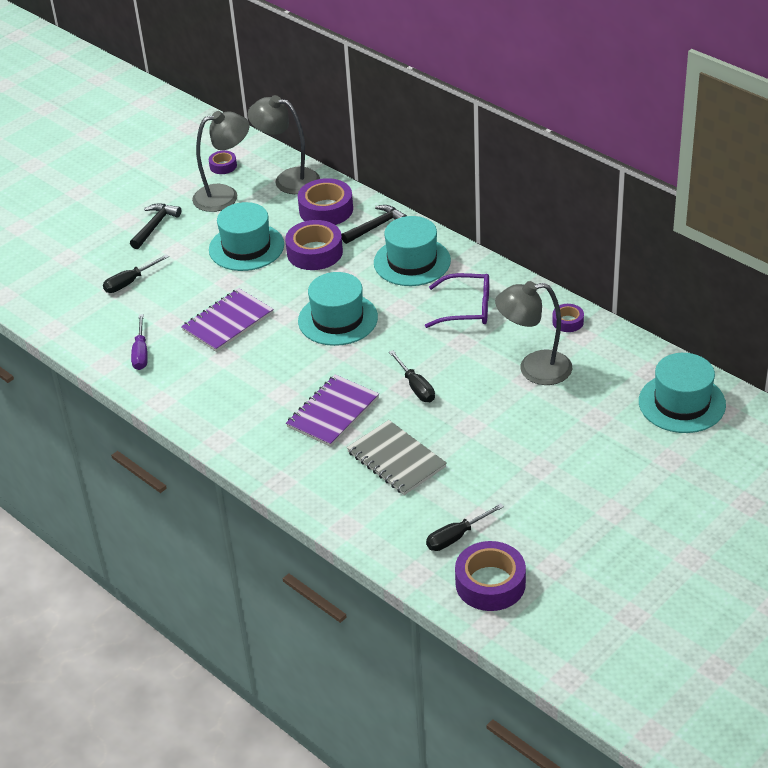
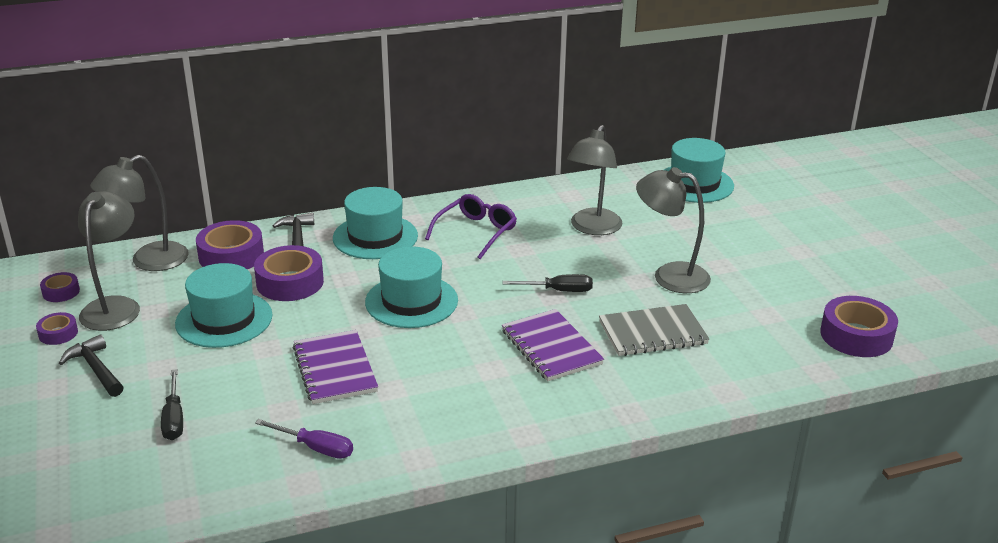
camera: 65 degrees left, 10 degrees down
black screwdriver [426,503,504,551] -> none
purple tape [552,304,584,332] -> purple tape moved to [36,312,78,345]
none -> grey lamp [636,167,711,293]

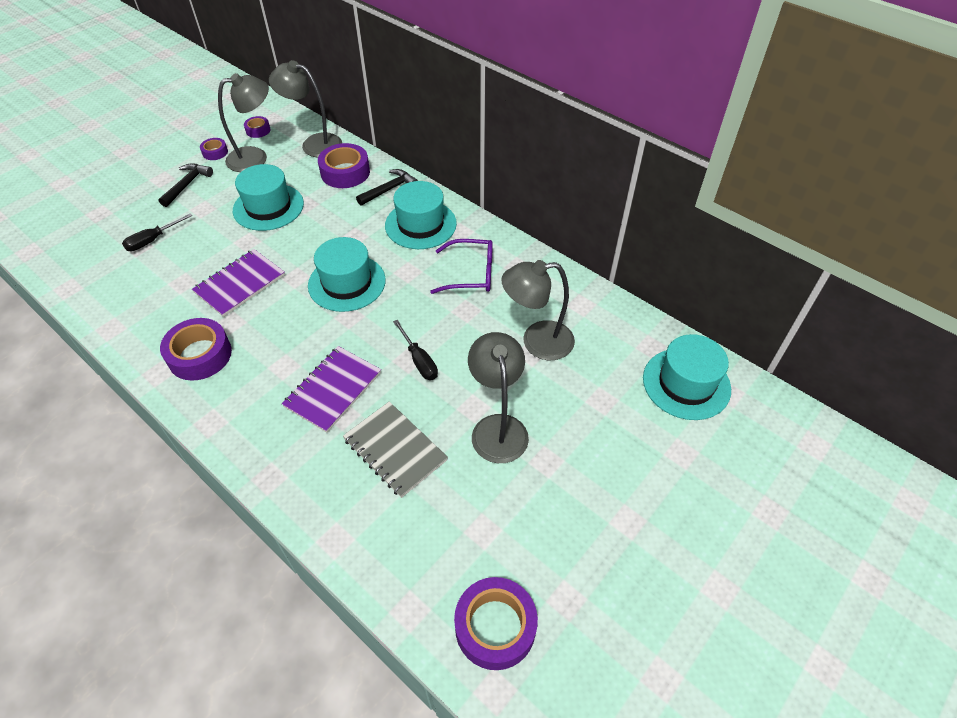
camera: 60 degrees right, 20 degrees up
purple tape [254,245,324,301] -> purple tape moved to [160,318,232,381]
purple screwdriver [255,419,353,459] -> none

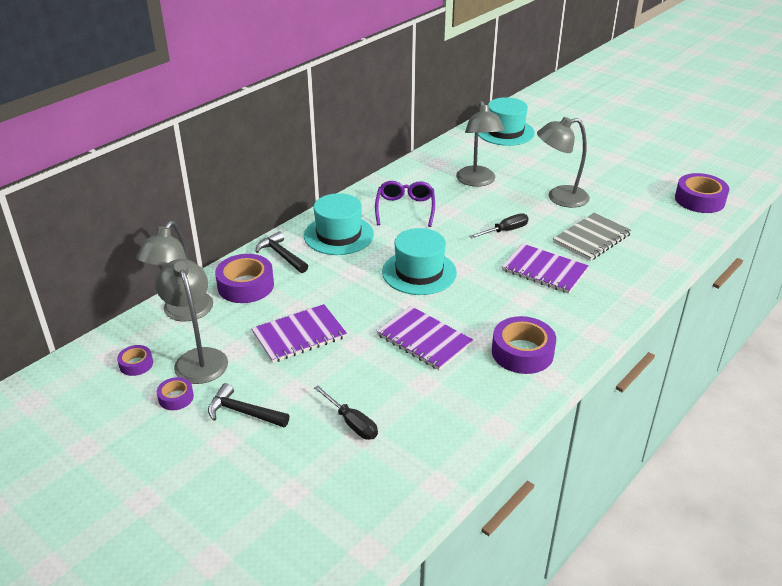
camera: 90 degrees left, 15 degrees down
turquoise hat [233,164,304,231] -> purple notebook [251,304,347,363]

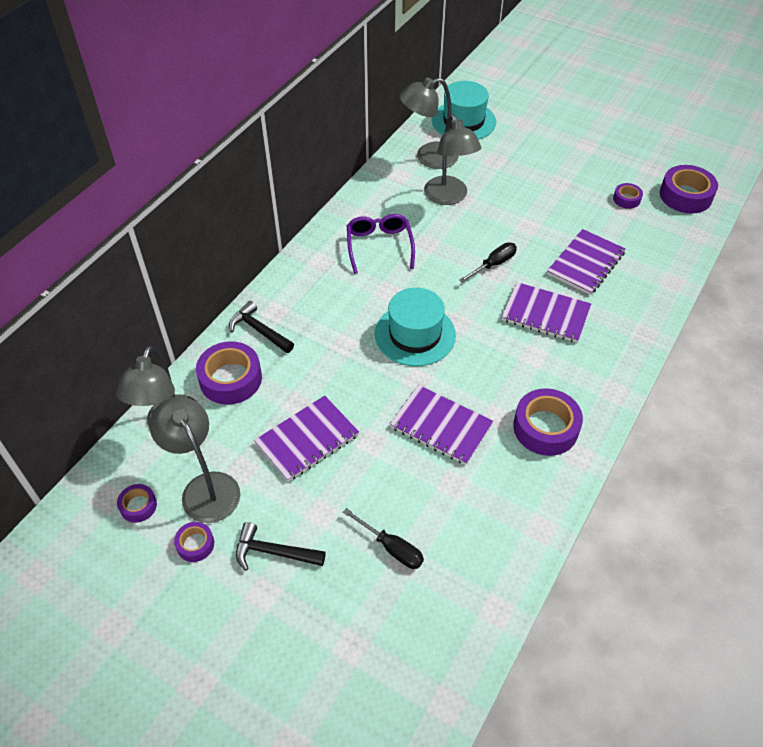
camera: 10 degrees left, 15 degrees up
turquoise hat [304,193,374,255] -> none
grey lamp [537,117,590,208] -> grey lamp moved to [399,77,459,169]
grey notebook [553,213,632,261] -> purple notebook [547,229,626,295]
none -> purple tape [613,183,643,209]

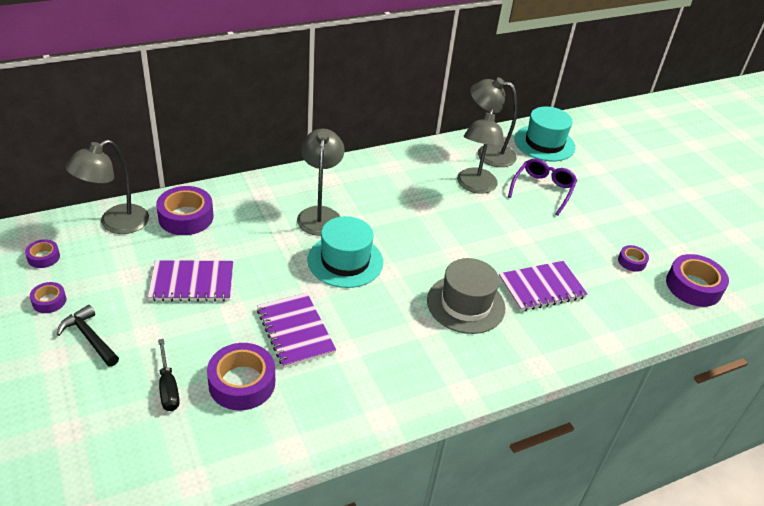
camera: 30 degrees right, 10 degrees down
grey lamp [149,397,240,523] -> grey lamp moved to [297,128,345,236]
black hammer [229,301,294,353] -> none
purple glasses [347,214,415,274] -> purple glasses moved to [508,158,577,216]
black screwdriver [459,242,517,283] -> none
purple notebook [502,282,591,343] -> grey hat [427,258,505,334]
purple tape [513,388,583,456] -> purple tape moved to [207,343,275,410]

